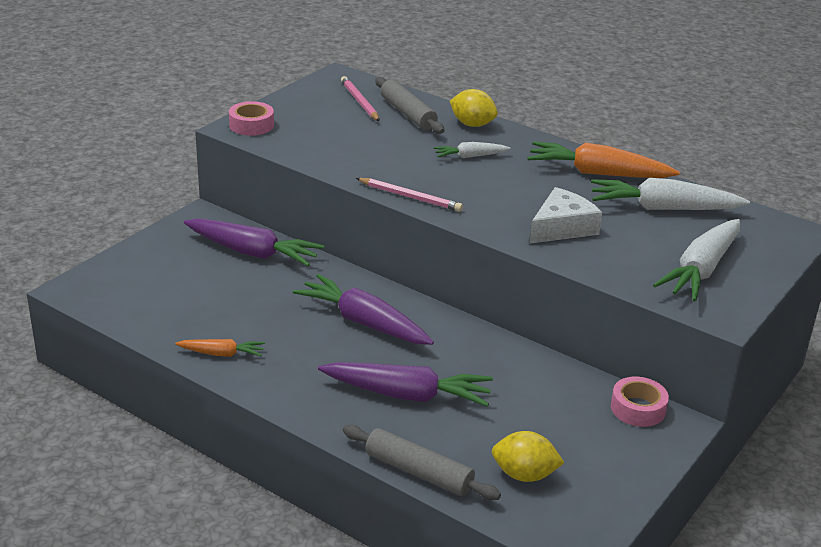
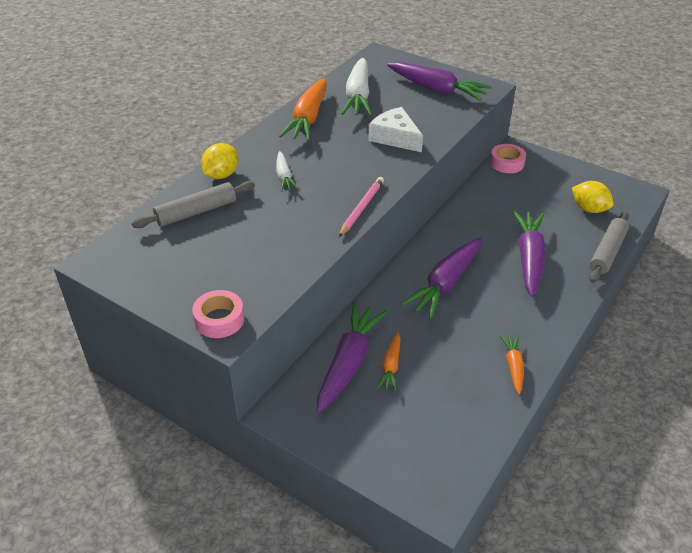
camera: 90 degrees left, 10 degrees up
pink pencil [341,76,380,122] -> none
yellow lemon [492,431,565,482] -> yellow lemon turned 60 degrees counterclockwise [572,181,614,213]
white carrot [653,219,740,301] -> purple carrot [387,62,492,100]
none -> orange carrot [376,332,401,392]

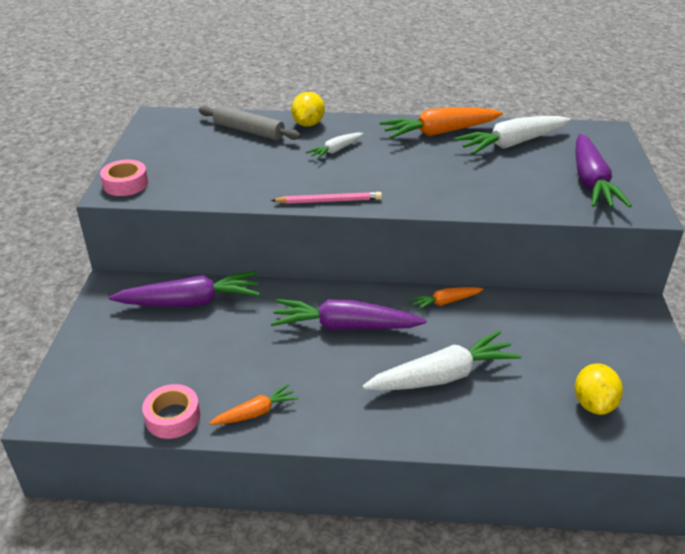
camera: 60 degrees right, 5 degrees down
yellow lemon [201,143,238,179] -> yellow lemon turned 75 degrees counterclockwise [291,92,325,127]
white cheese [368,107,423,152] -> none
orange carrot [376,332,401,392] -> orange carrot moved to [409,287,483,311]
pink tape [490,144,526,173] -> pink tape moved to [142,384,200,439]
purple carrot [513,211,546,297] -> white carrot [362,331,522,391]
grey rolling pin [589,211,629,283] -> none

